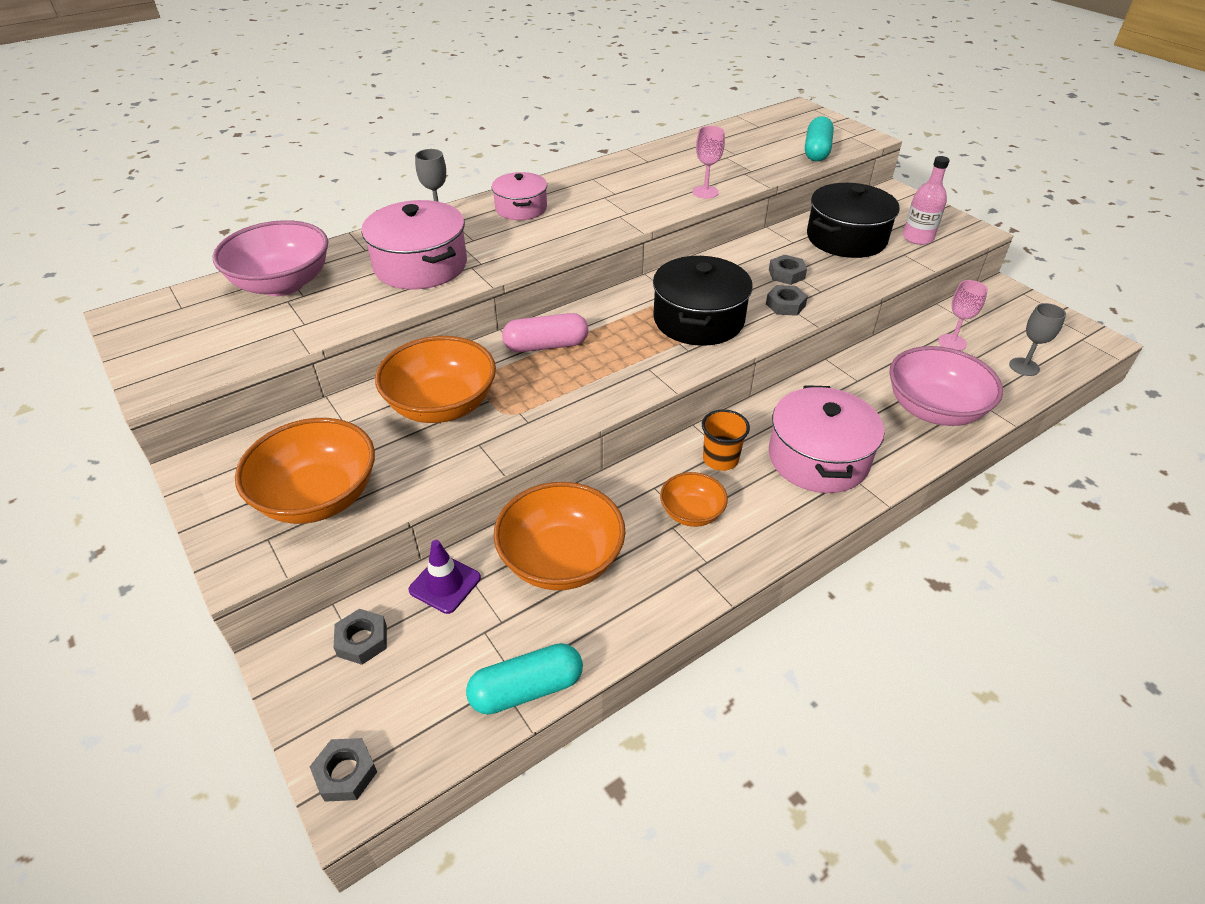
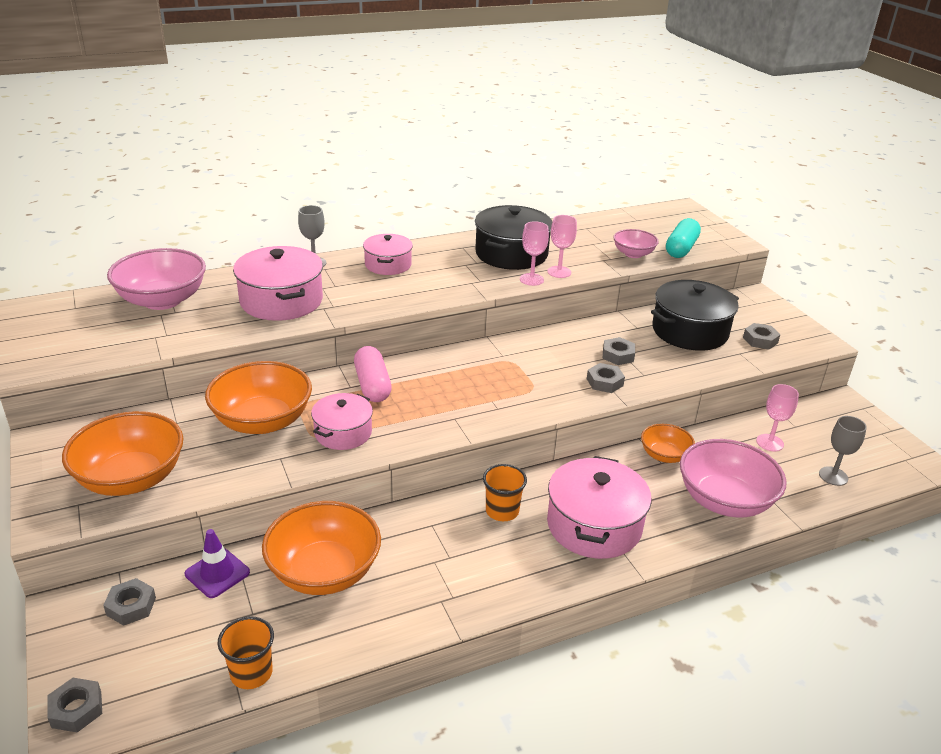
camera: 10 degrees right, 10 degrees down
turquoise capsule [466,643,583,715] -> orange cup [218,616,274,689]
pink capsule [502,313,588,352] -> pink capsule turned 75 degrees clockwise [354,346,392,402]
black pot [653,256,753,346] -> black pot moved to [475,205,552,270]
orange bowl [660,472,728,527] -> orange bowl moved to [641,424,695,463]
pink bottle [903,156,950,245] -> grey nut [743,323,780,350]
none -> pink pot [311,393,373,450]
none -> pink goblet [520,221,549,286]
none -> pink bowl [613,229,659,258]

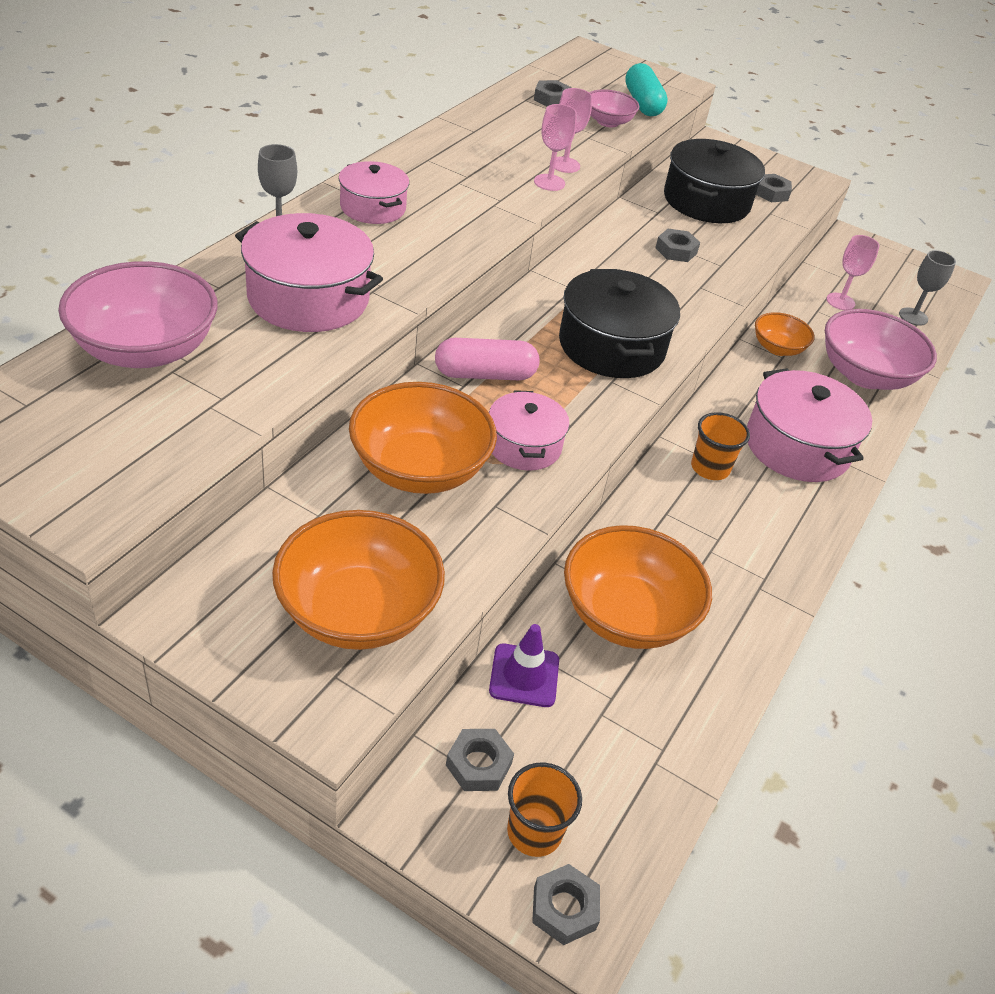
camera: 40 degrees left, 10 degrees up
orange cup [218,616,274,689] -> orange cup moved to [507,762,582,857]
pink capsule [354,346,392,402] -> pink capsule turned 45 degrees counterclockwise [435,338,539,380]
black pot [475,205,552,270] -> black pot moved to [559,269,680,378]
grey nut [587,363,625,393] -> grey nut moved to [534,80,572,106]

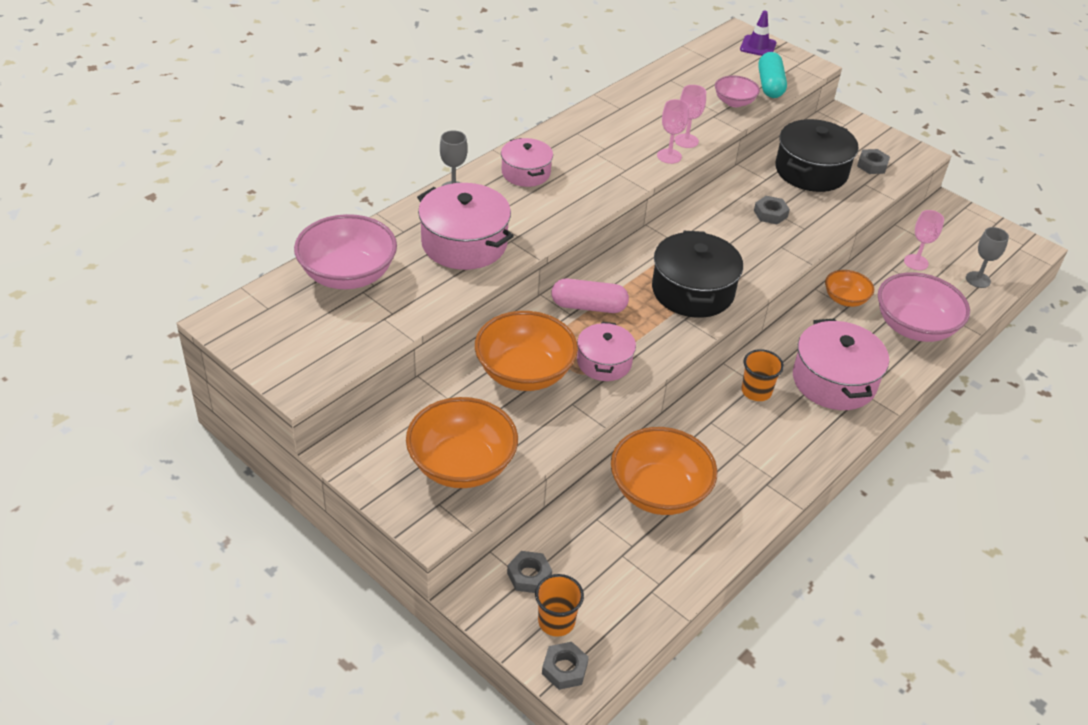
camera: 15 degrees right, 0 degrees up
purple traffic cone [489,624,559,707] -> purple traffic cone moved to [740,10,776,56]
grey nut [534,80,572,106] -> none

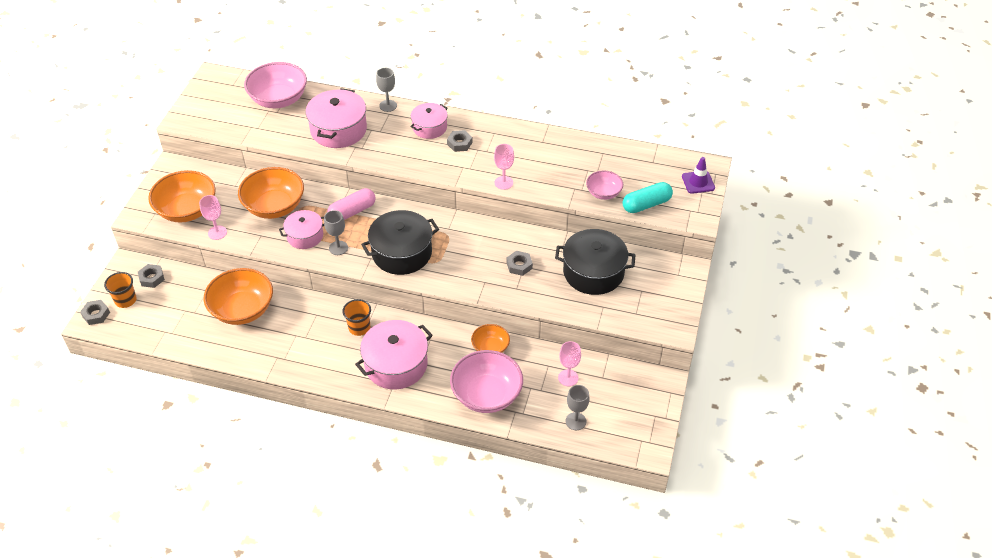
camera: 65 degrees right, 5 degrees up
pink capsule [551,279,629,313] -> pink capsule turned 75 degrees clockwise [327,188,376,220]
pink goblet [674,85,706,148] -> pink goblet moved to [199,195,227,240]
grey nut [857,149,890,174] -> grey nut moved to [447,130,472,152]
none -> grey goblet [324,210,348,255]

